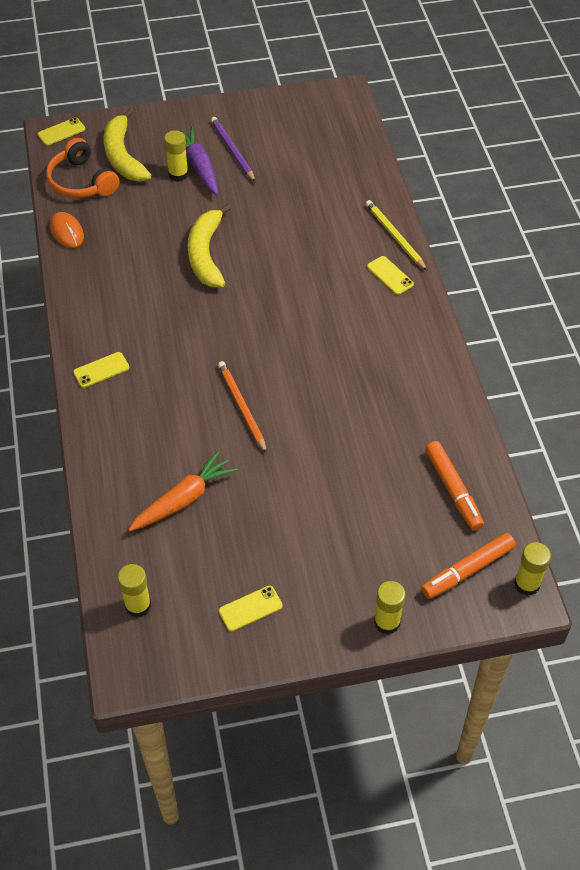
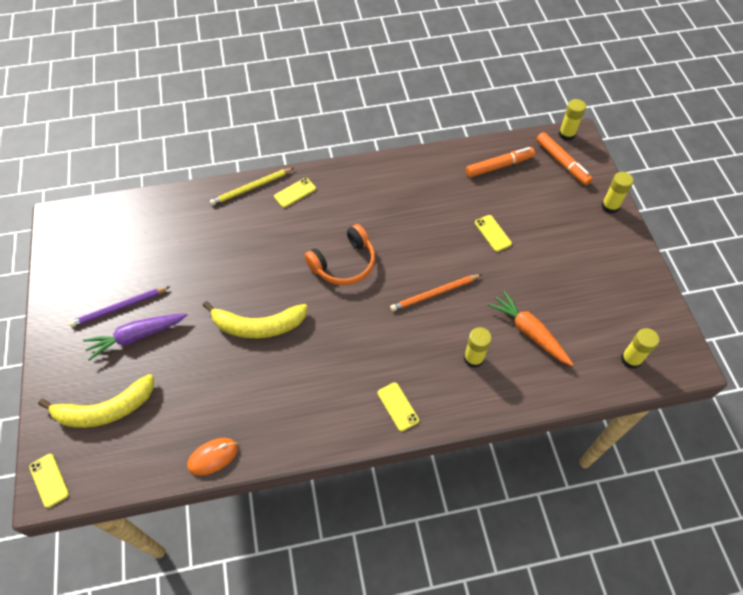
camera: 90 degrees left, 5 degrees up
orange headphones [46,138,119,198] -> orange headphones moved to [304,224,375,285]
yellow glue stick [164,130,189,182] -> yellow glue stick moved to [464,327,492,368]
yellow phone [219,586,283,631] -> yellow phone moved to [475,215,512,252]

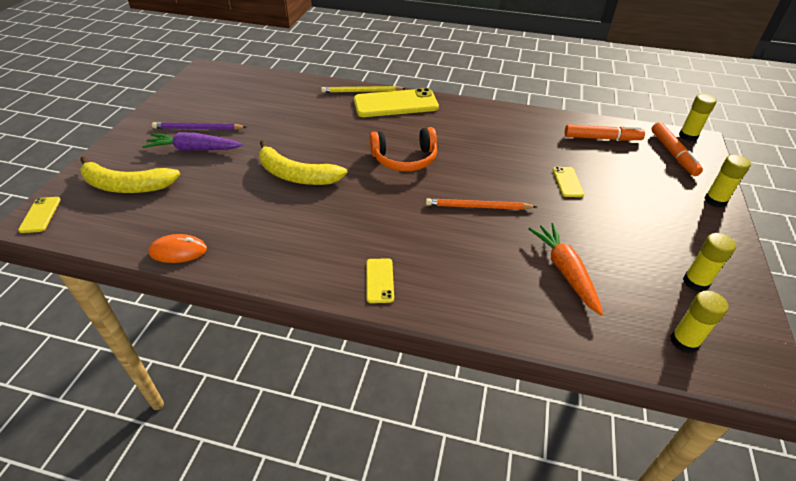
camera: 25 degrees right, 15 degrees down
yellow phone [274,178,316,208] -> yellow phone [354,88,439,117], size x2.12
yellow glue stick [464,327,492,368] -> yellow glue stick moved to [683,233,736,292]

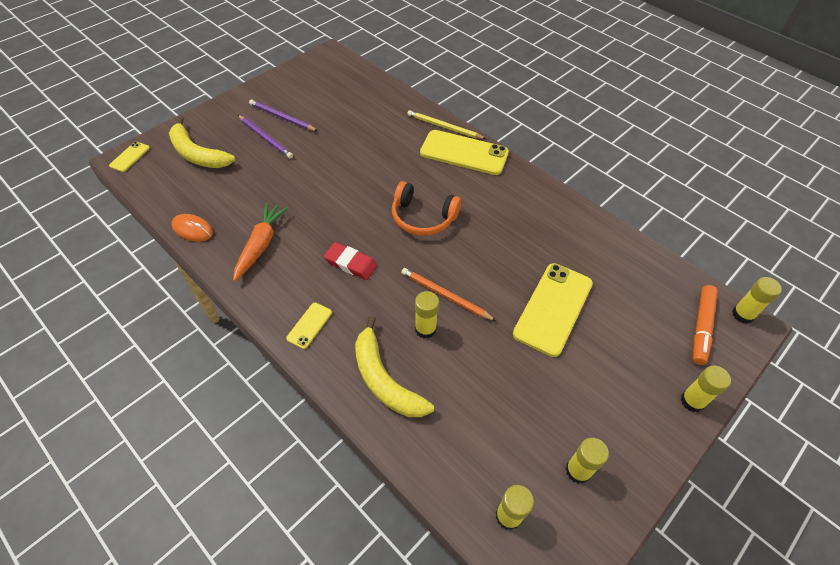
camera: 30 degrees right, 10 degrees up
purple carrot [142,132,243,151] -> purple pencil [238,115,293,159]
yellow banana [259,140,347,185] -> yellow banana moved to [355,316,434,417]
orange carrot [528,223,603,316] -> orange carrot moved to [233,203,288,282]
yellow phone [553,167,584,197] -> yellow phone [513,263,593,357], size x2.12
orange marker [565,124,645,141] -> none
none -> red eraser [324,242,377,280]
none -> yellow glue stick [415,291,439,339]

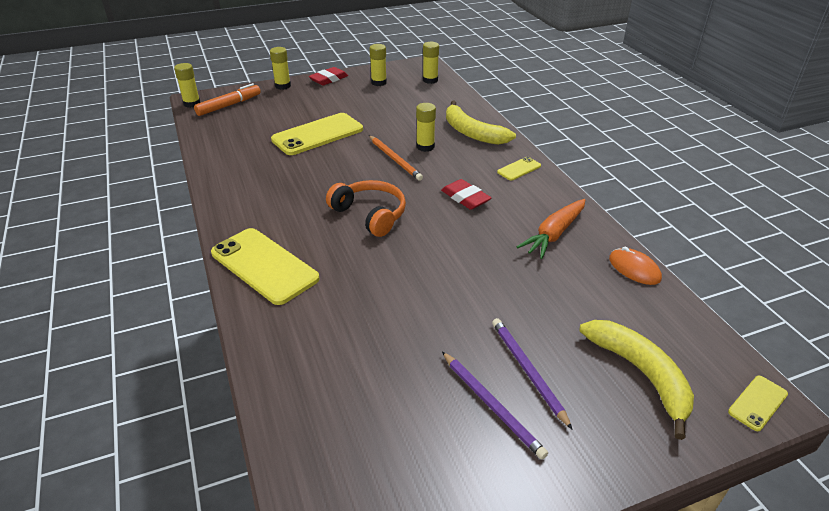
camera: 155 degrees left, 15 degrees down
yellow banana [355,316,434,417] -> yellow banana turned 150 degrees clockwise [446,101,516,145]
yellow pencil [408,110,486,139] -> none
none -> red eraser [309,67,348,85]

